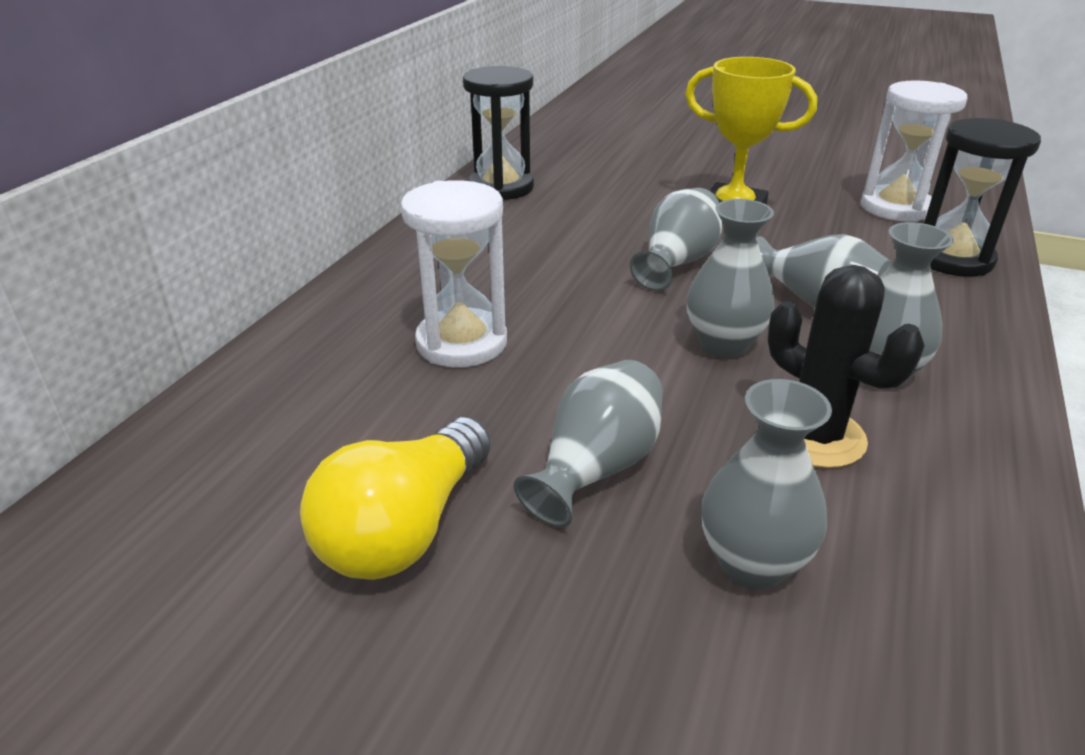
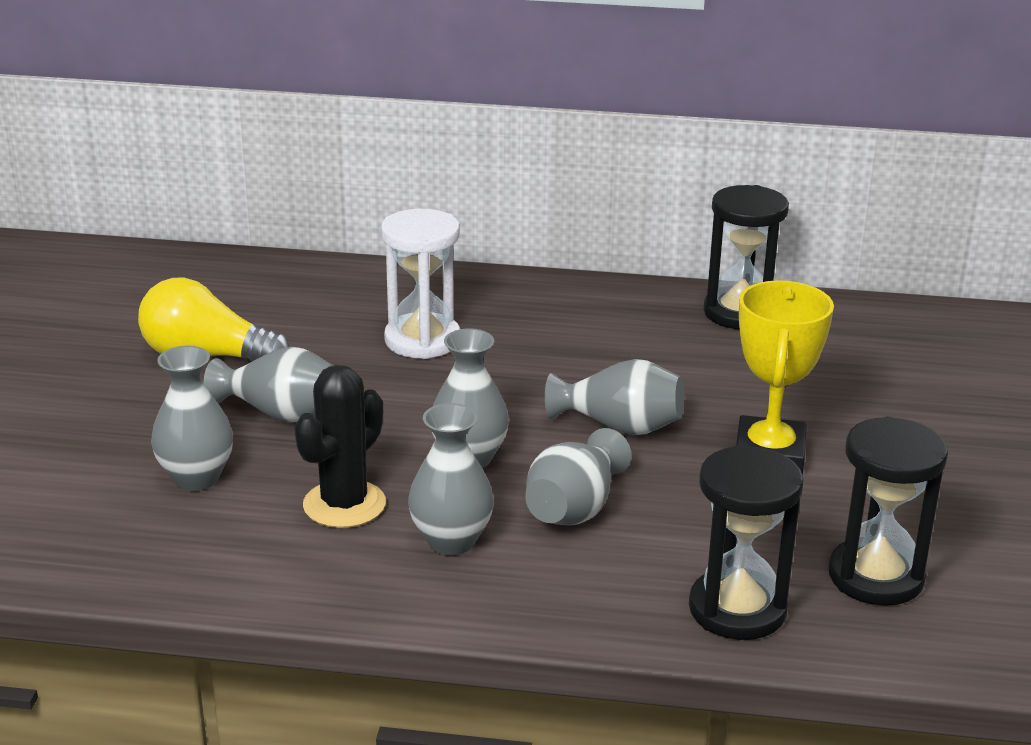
camera: 75 degrees right, 5 degrees down
white hourglass [861,80,967,222] -> black hourglass [829,416,948,606]

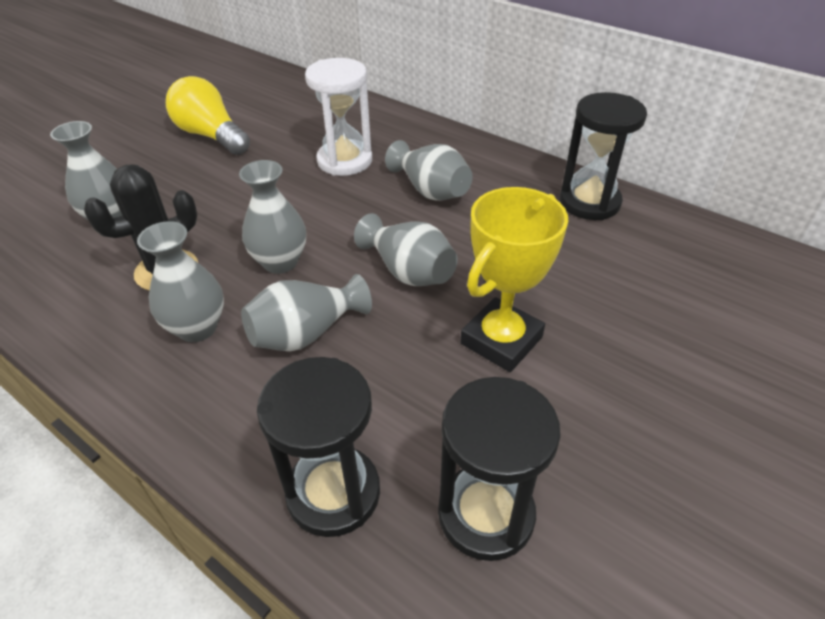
camera: 30 degrees right, 15 degrees up
grey vase [204,347,334,422] -> grey vase moved to [385,140,473,201]

